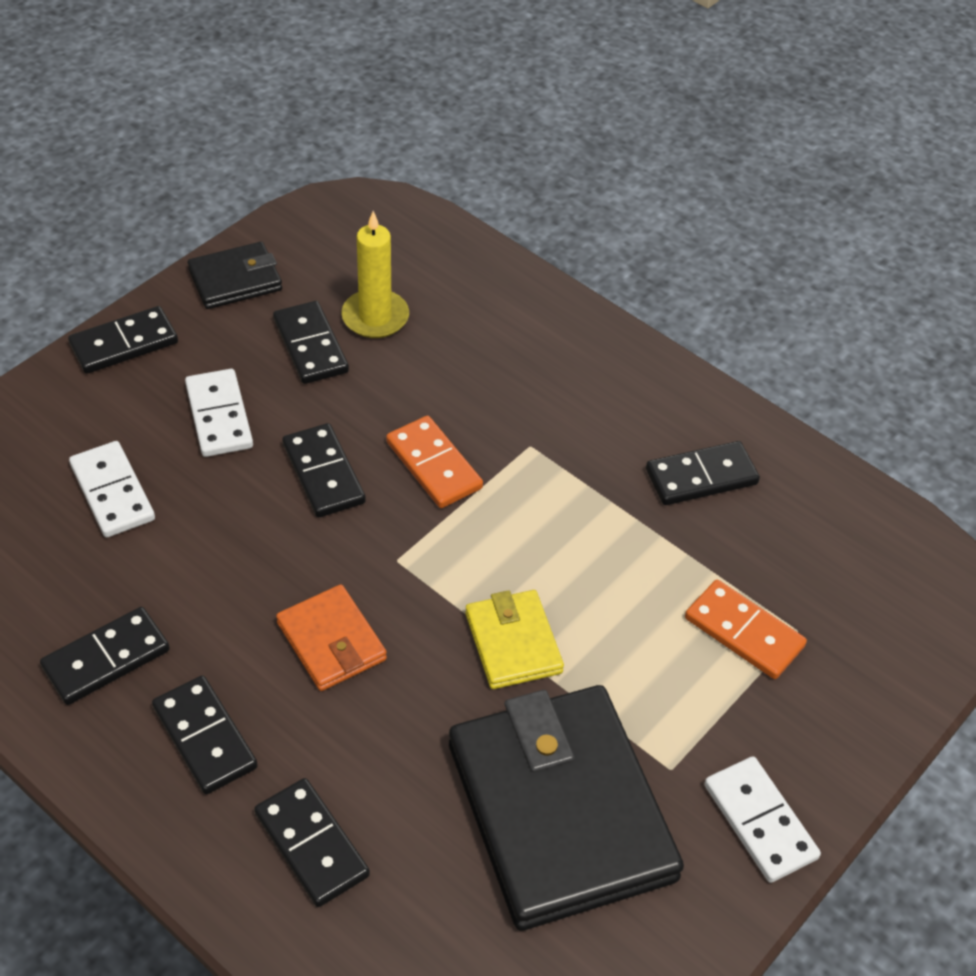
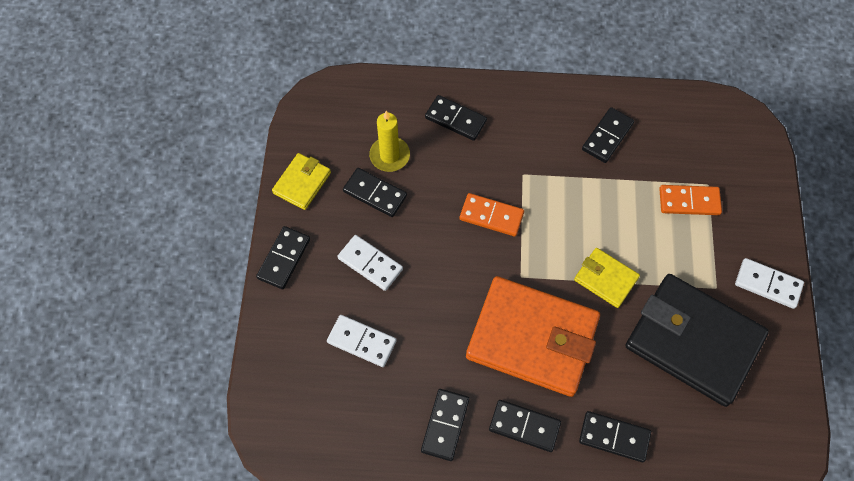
camera: 35 degrees left, 15 degrees up
black wallet [188,242,282,309] -> yellow wallet [272,153,331,210]
orange wallet [276,584,387,691] -> orange wallet [466,276,600,397], size x2.10
black domino [282,423,366,517] -> black domino moved to [425,95,487,141]

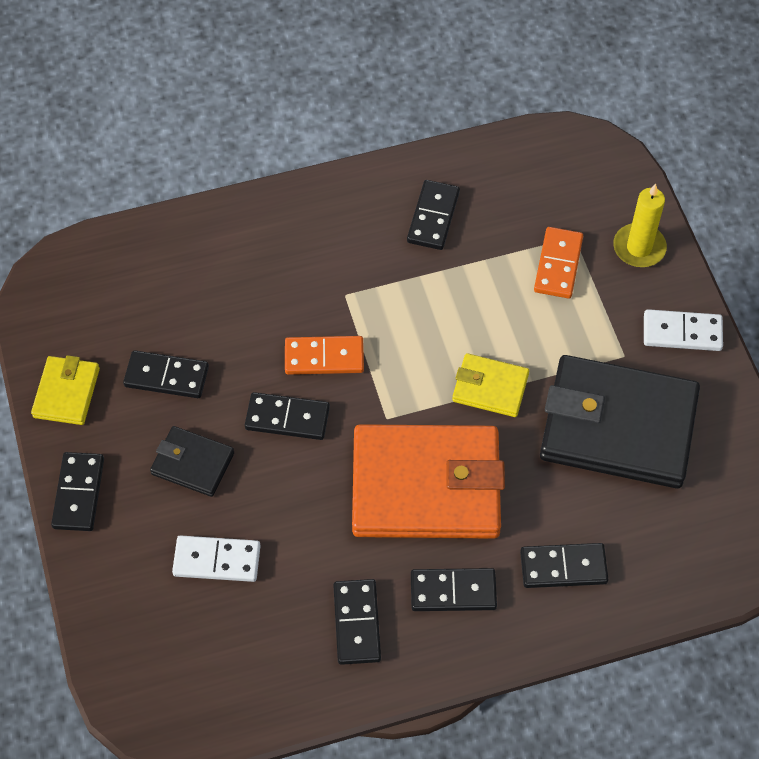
camera: 20 degrees left, 5 degrees down
white domino [337,235,403,291] -> black wallet [150,426,234,497]
yellow candle [369,111,410,172] -> yellow candle moved to [613,184,667,267]
black domino [425,95,487,141] -> black domino moved to [245,392,330,440]
orange domino [659,185,722,215] -> orange domino turned 60 degrees counterclockwise [534,227,583,299]

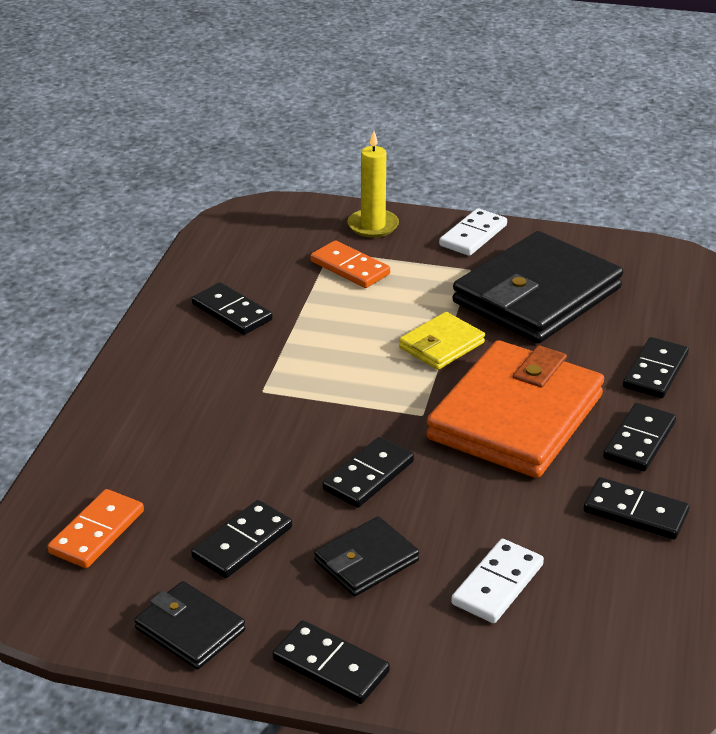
camera: 60 degrees left, 25 degrees down
yellow wallet [31,355,100,425] -> black wallet [134,581,245,669]
orange domino [285,336,364,375] -> orange domino moved to [47,489,144,568]

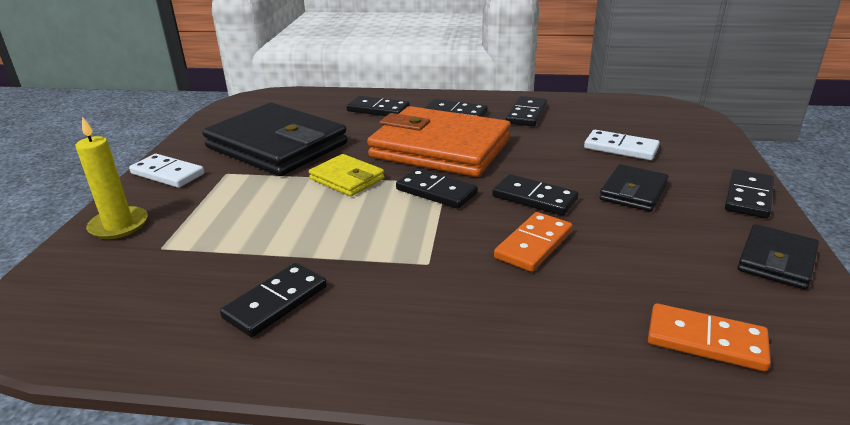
camera: 95 degrees left, 5 degrees down
black domino [191,500,292,578] -> black domino moved to [396,168,478,209]
orange domino [310,240,390,288] -> orange domino moved to [494,212,573,272]
black wallet [314,517,419,596] -> black wallet turned 75 degrees clockwise [600,164,668,212]

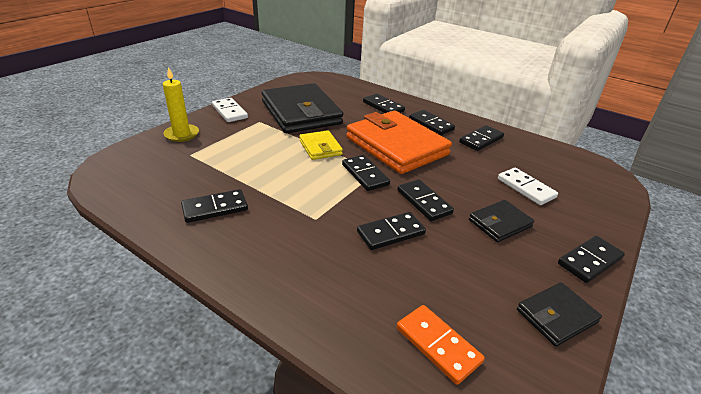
camera: 25 degrees right, 5 degrees up
orange domino [494,212,573,272] -> black domino [357,212,426,250]

